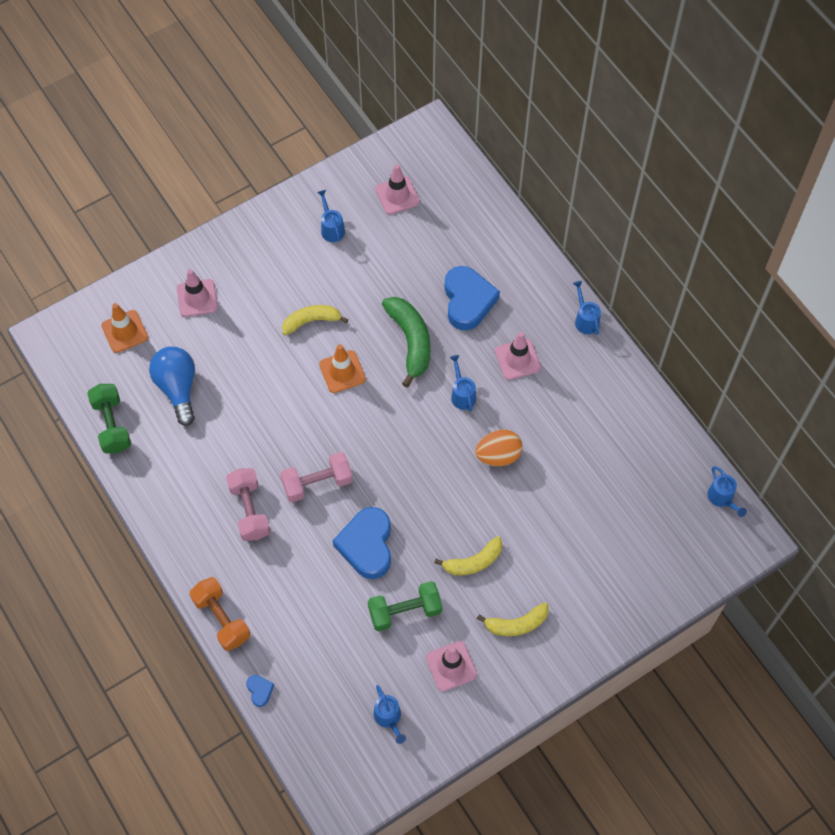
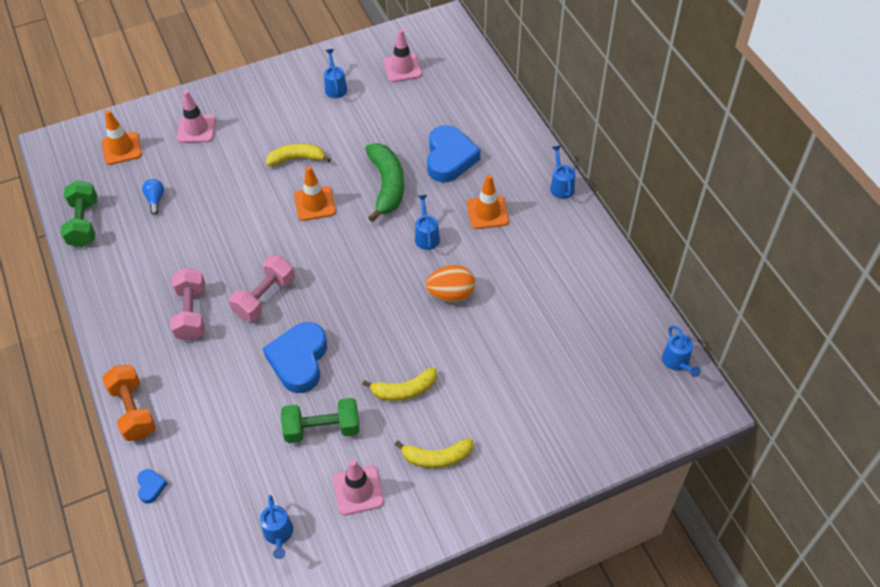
camera: 10 degrees right, 10 degrees down
blue light bulb [149,347,195,426] -> blue light bulb [142,179,164,215], size x0.48
pink dumbbell [280,452,353,502] -> pink dumbbell turned 45 degrees counterclockwise [229,255,295,321]
pink traffic cone [495,332,541,380] -> orange traffic cone [467,175,509,229]

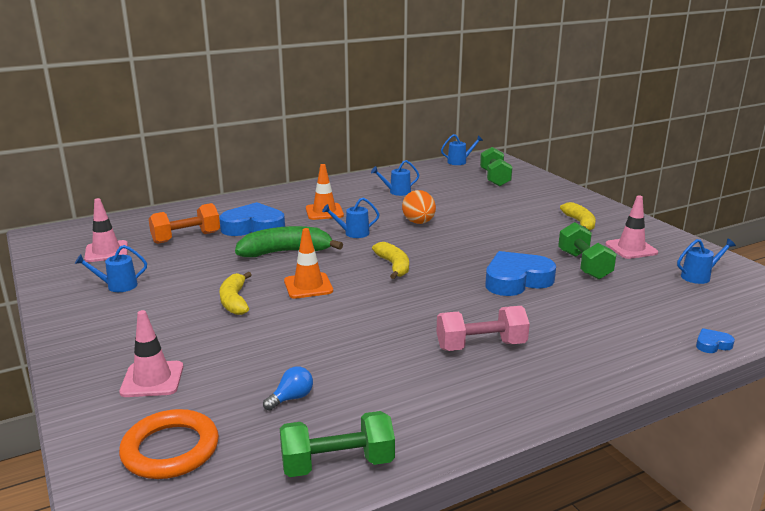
camera: 95 degrees left, 30 degrees down
orange traffic cone [102,110,142,165] -> orange ring [119,409,219,479]
orange dumbbell [102,365,156,441] -> orange dumbbell moved to [148,203,220,244]
blue light bulb [142,179,164,215] -> blue light bulb turned 150 degrees clockwise [263,366,313,411]
pink dumbbell [229,255,295,321] -> none
blue heart [263,322,327,393] -> blue heart turned 150 degrees clockwise [485,251,556,296]
yellow banana [362,367,437,401] -> yellow banana moved to [372,242,409,279]
blue watering can [550,146,575,199] -> blue watering can moved to [371,160,419,196]
none -> green dumbbell [480,147,513,187]

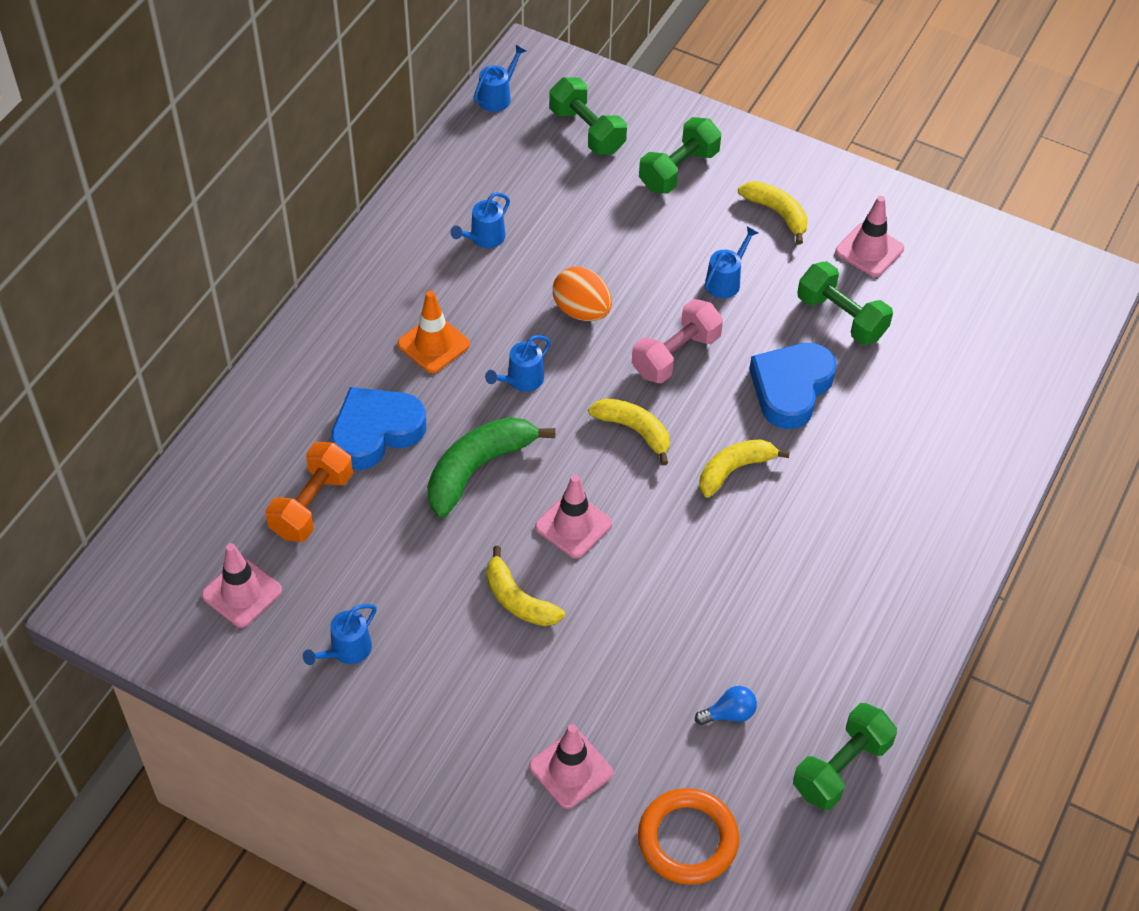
camera: 35 degrees left, 30 degrees up
blue light bulb [263,366,313,411] -> blue light bulb turned 60 degrees clockwise [695,686,757,725]
orange traffic cone [284,228,333,299] -> pink traffic cone [535,475,612,558]
pink dumbbell [436,306,530,351] -> pink dumbbell moved to [632,299,723,383]
blue watering can [677,239,736,284] -> blue watering can moved to [705,226,758,298]
blue heart [696,328,735,353] -> none
none -> green dumbbell [639,117,722,194]
none -> yellow banana [699,439,790,498]

